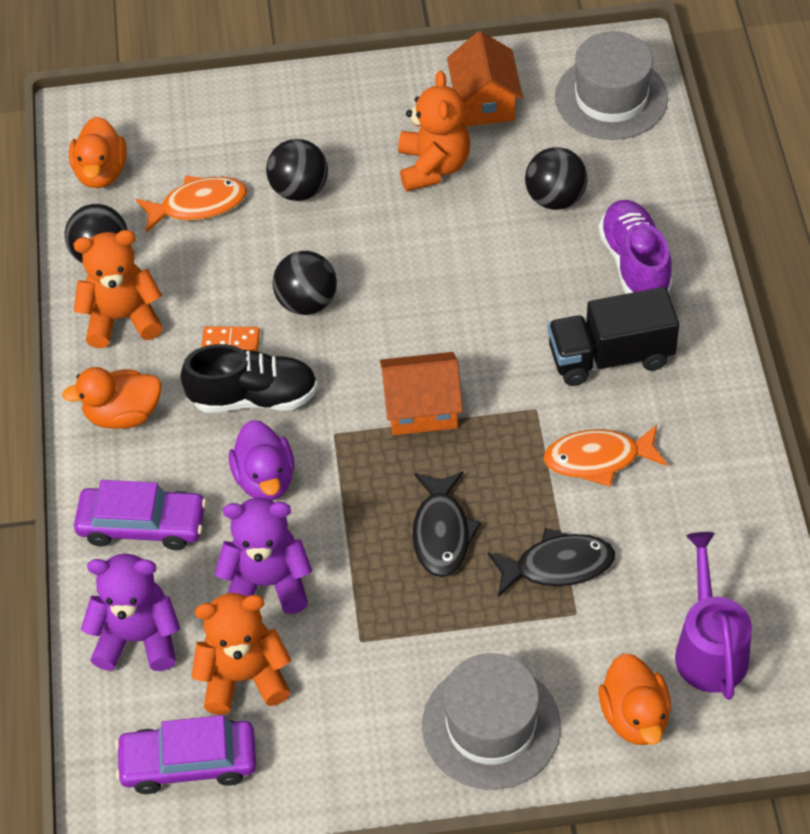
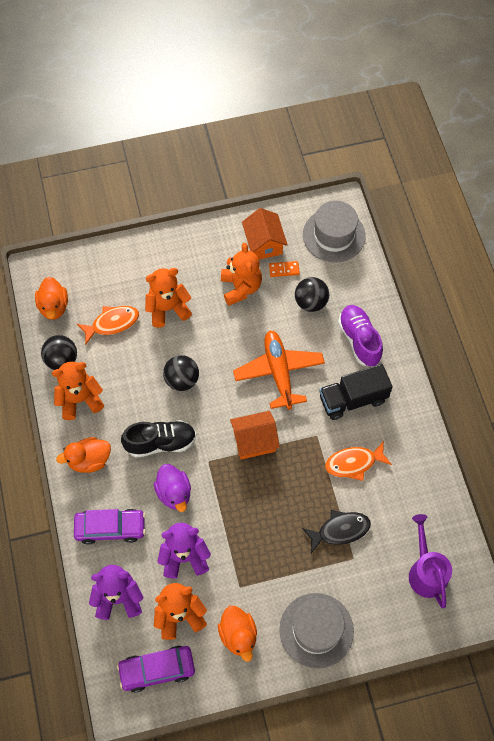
camera: 10 degrees left, 10 degrees up
orange domino [202,326,260,351] -> orange domino moved to [269,261,300,277]
black ball [266,139,328,201] -> orange teddy bear [145,268,192,328]
black fish [412,472,481,577] -> none
orange duck [598,653,671,745] -> orange duck moved to [218,606,257,662]
none -> orange plane [233,331,325,410]

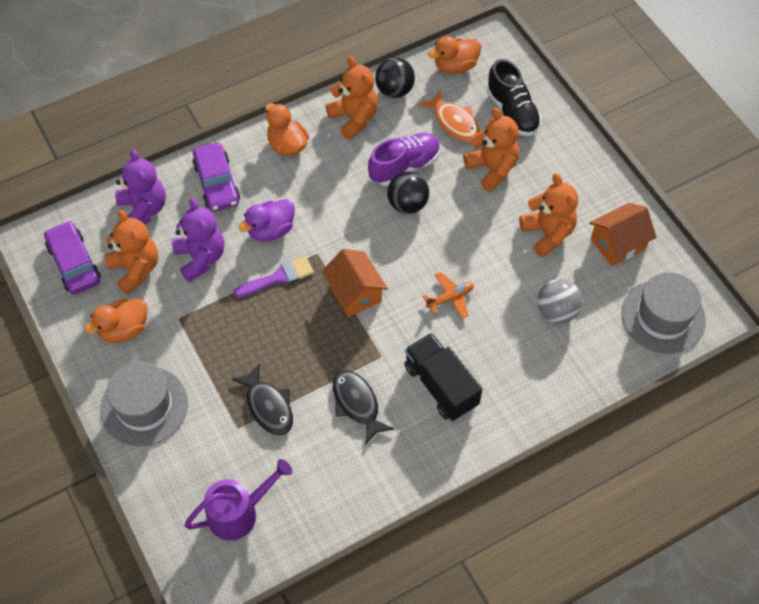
camera: 75 degrees right, 5 degrees down
black shoe [121,420,196,457] -> black shoe moved to [487,59,542,136]
orange teddy bear [221,243,262,306] -> orange teddy bear turned 90 degrees counterclockwise [519,173,578,258]
orange plane [233,331,325,410] -> orange plane [423,272,474,319], size x0.50
orange domino [269,261,300,277] -> none
black ball [295,277,329,312] -> grey ball [537,279,582,324]
orange fish [325,441,392,481] -> black fish [333,370,395,445]
purple shoe [338,305,383,366] -> purple shoe moved to [368,133,440,186]
none -> purple brush [234,256,314,298]

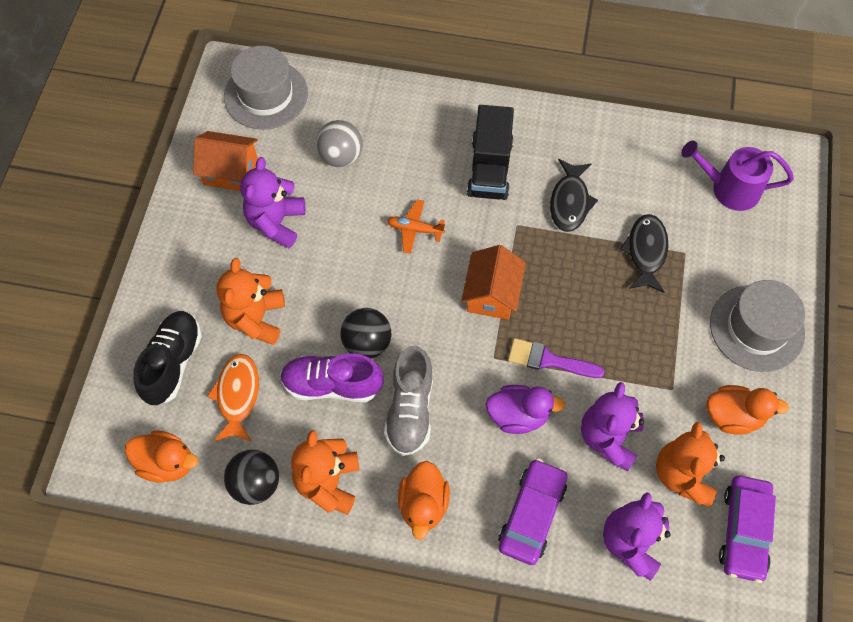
camera: 140 degrees left, 5 degrees up
orange teddy bear [519,173,578,258] -> purple teddy bear [240,157,305,248]
none -> grey shoe [384,345,433,456]

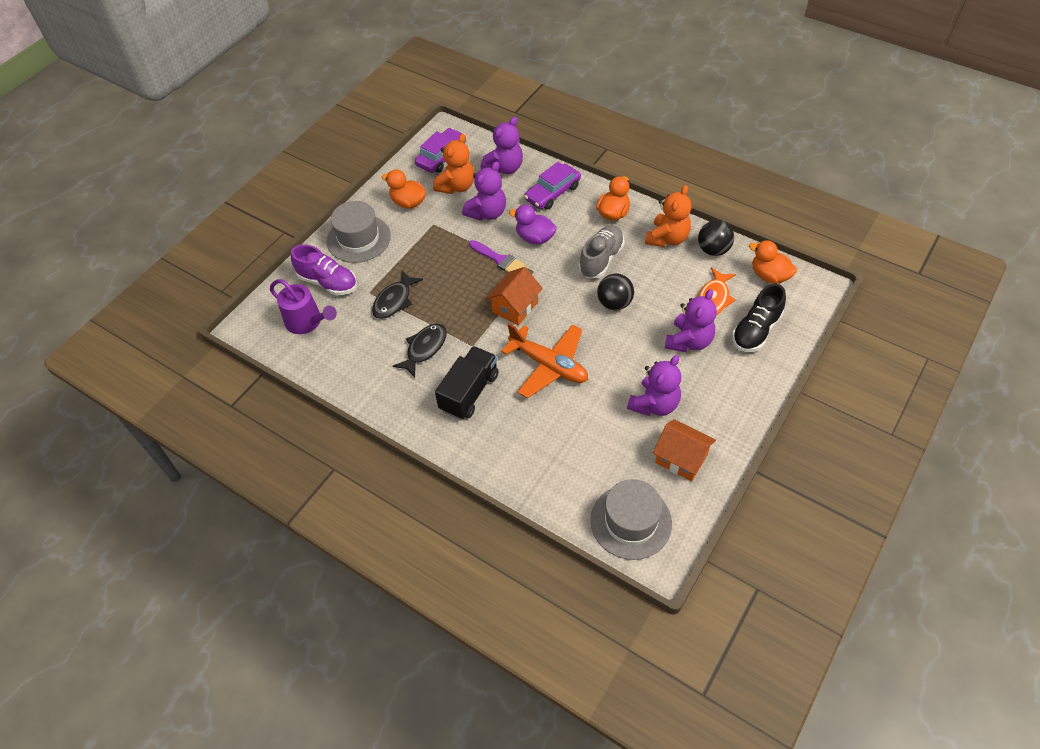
camera: 155 degrees left, 10 degrees down
orange teddy bear [217,258,285,345] -> purple teddy bear [665,289,717,352]
purple shoe [280,353,384,402] -> purple shoe moved to [291,244,357,295]
grey ball [316,120,363,167] -> none
orange plane [387,199,445,254] -> orange plane [501,323,588,398], size x1.99

